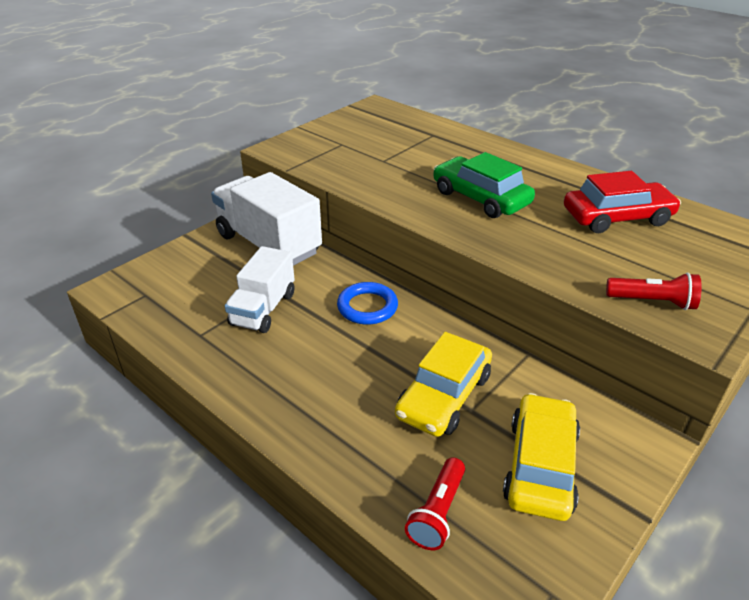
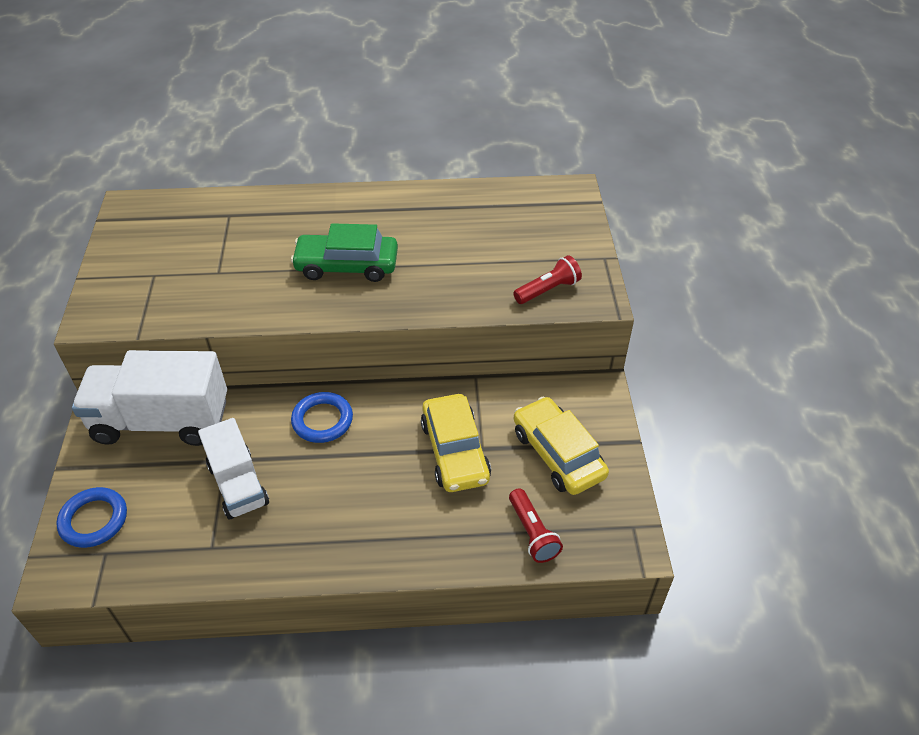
camera: 45 degrees left, 10 degrees up
red car [564,171,681,233] -> none
none -> blue ring [56,487,127,548]

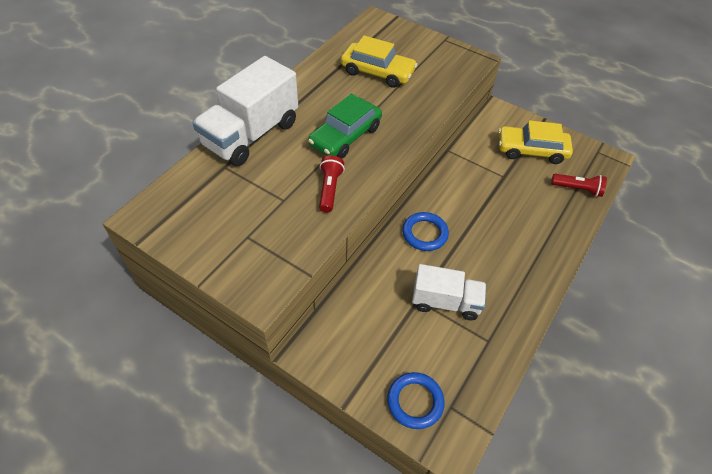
camera: 55 degrees left, 5 degrees up
white truck [72,350,227,446] -> white truck moved to [192,56,298,166]
yellow car [421,394,491,492] -> yellow car moved to [341,36,417,88]
red flashlight [513,255,582,304] -> red flashlight moved to [319,155,345,213]

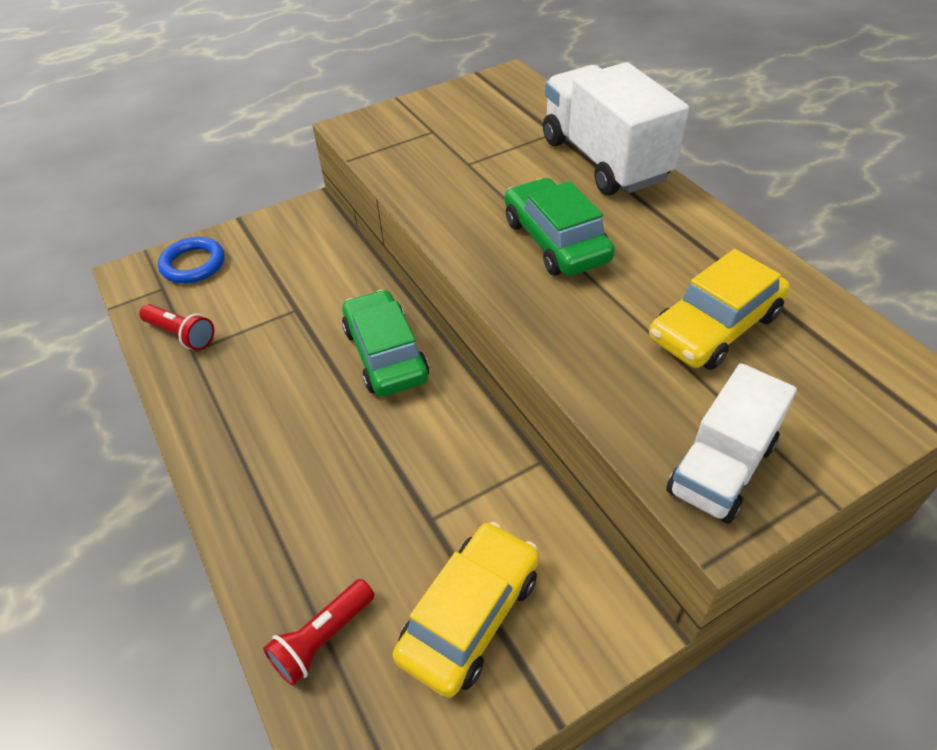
camera: 120 degrees right, 5 degrees down
red flashlight [319,155,345,213] -> red flashlight moved to [139,304,214,350]
blue ring [402,212,449,251] -> green car [342,290,429,397]
white truck [412,264,486,320] -> white truck moved to [666,363,797,524]

